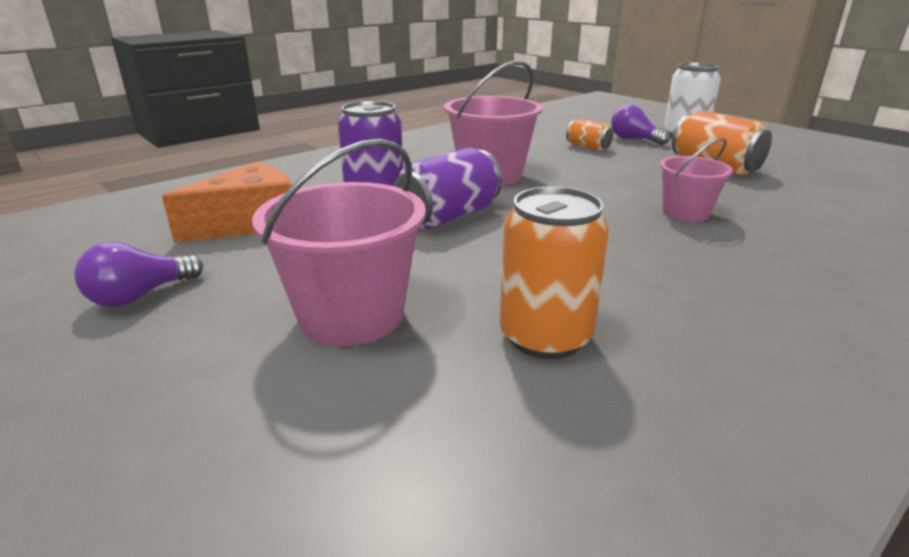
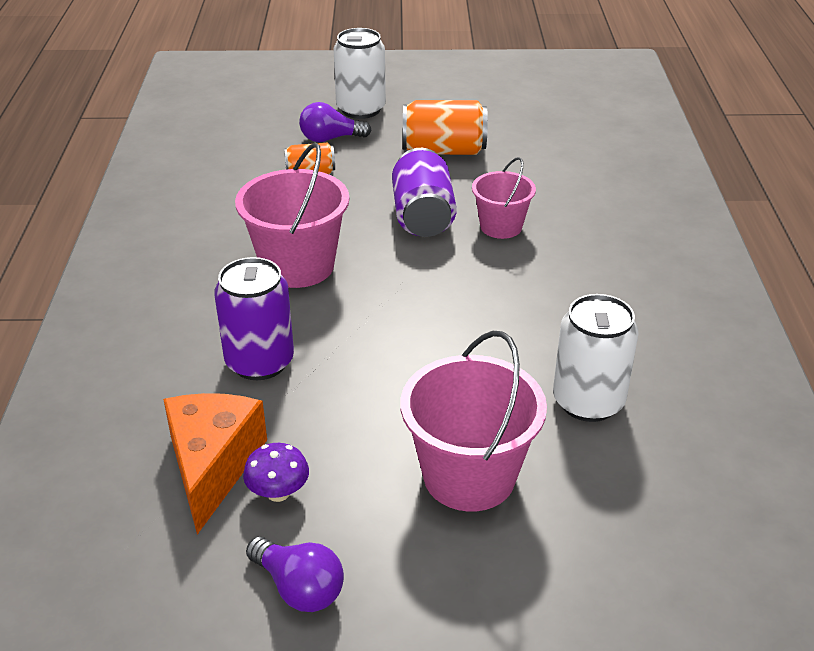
camera: 50 degrees left, 10 degrees up
purple light bulb [74,242,203,307] -> purple light bulb turned 45 degrees counterclockwise [246,537,344,612]
purple can [394,148,502,229] -> purple can moved to [392,148,457,237]
orange can [500,187,609,359] -> white can [553,294,639,422]
none -> purple mushroom [243,443,309,502]

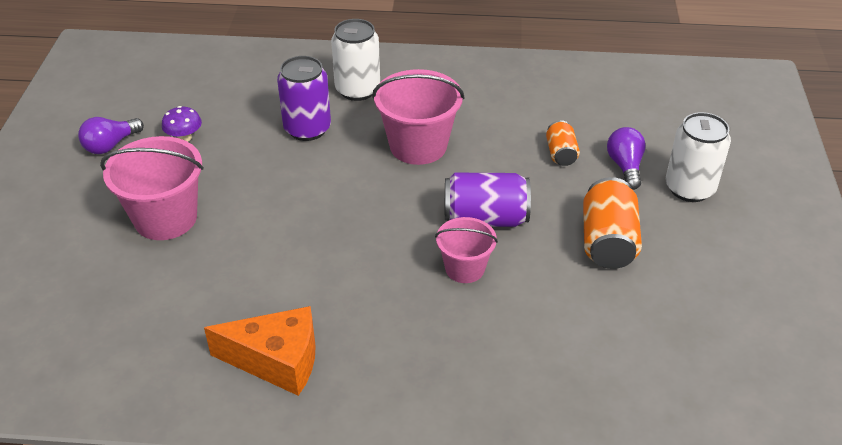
camera: 95 degrees right, 5 degrees up
orange cheese [163,393,267,535] -> orange cheese moved to [204,306,316,396]
white can [553,294,639,422] -> white can moved to [331,19,380,101]

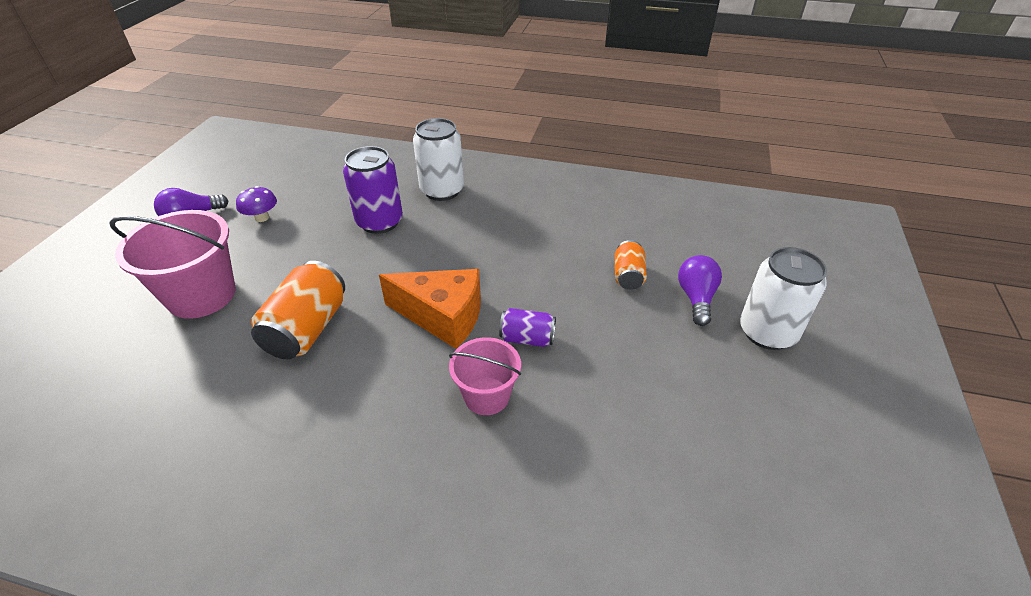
camera: 10 degrees right, 0 degrees up
orange cheese [204,306,316,396] -> orange cheese moved to [379,269,481,349]
pink bucket [372,69,464,165] -> none
purple can [445,173,531,227] -> purple can [499,308,556,347], size x0.57
orange can [583,177,642,269] -> orange can moved to [251,261,345,359]

